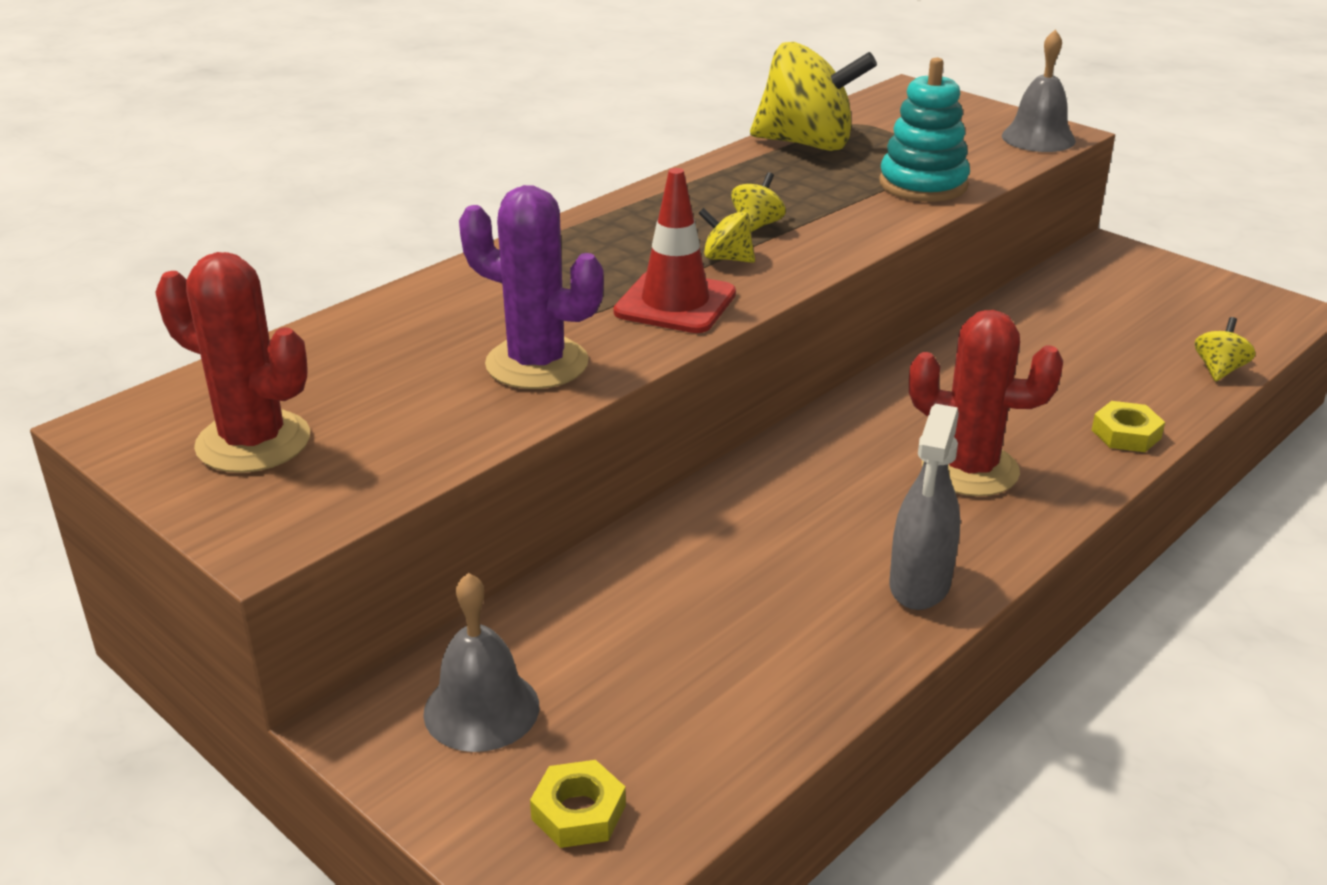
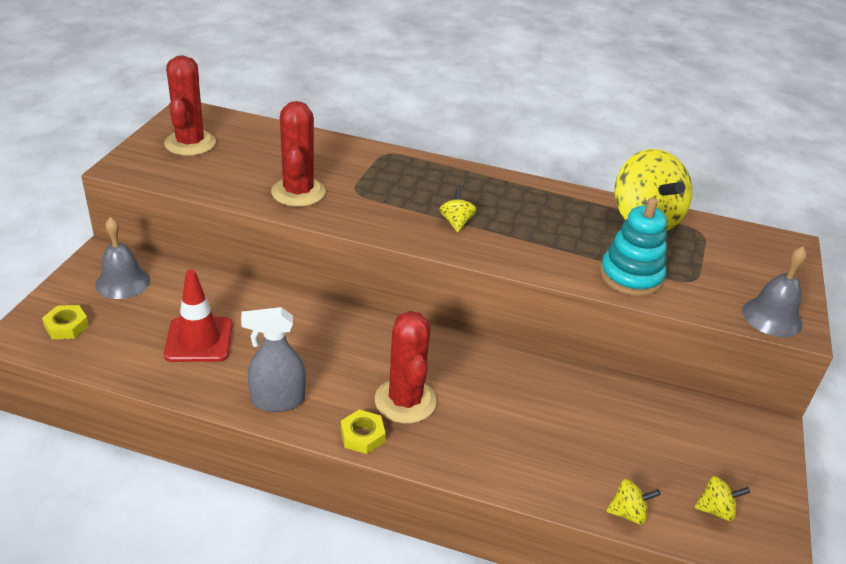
camera: 60 degrees right, 5 degrees up
purple cactus [459,185,604,389] -> red cactus [271,101,326,207]
red traffic cone [614,168,736,333] -> red traffic cone moved to [164,269,233,362]
yellow spinning top [731,172,786,232] -> yellow spinning top moved to [694,476,750,521]
yellow nut [1092,401,1165,452] -> yellow nut moved to [341,410,386,454]

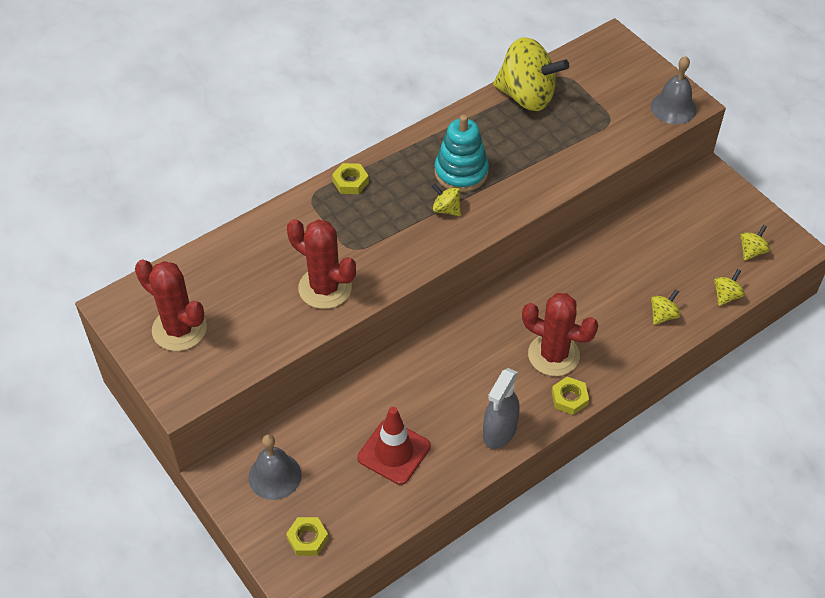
camera: 50 degrees left, 15 degrees up
turquoise stacking toy [600,197,667,296] -> turquoise stacking toy moved to [435,115,489,192]
none -> yellow nut [332,163,369,194]
none -> yellow spinning top [651,289,681,325]

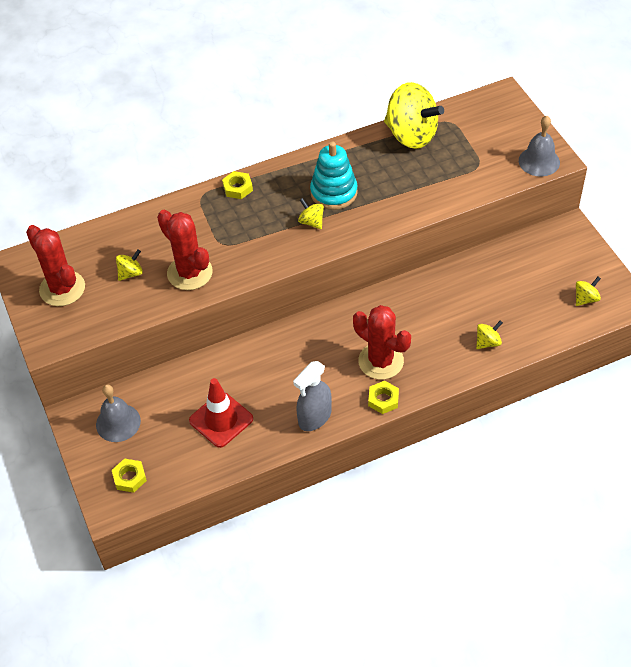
camera: 15 degrees right, 0 degrees up
yellow spinning top [714,269,745,306] -> yellow spinning top moved to [116,250,143,281]

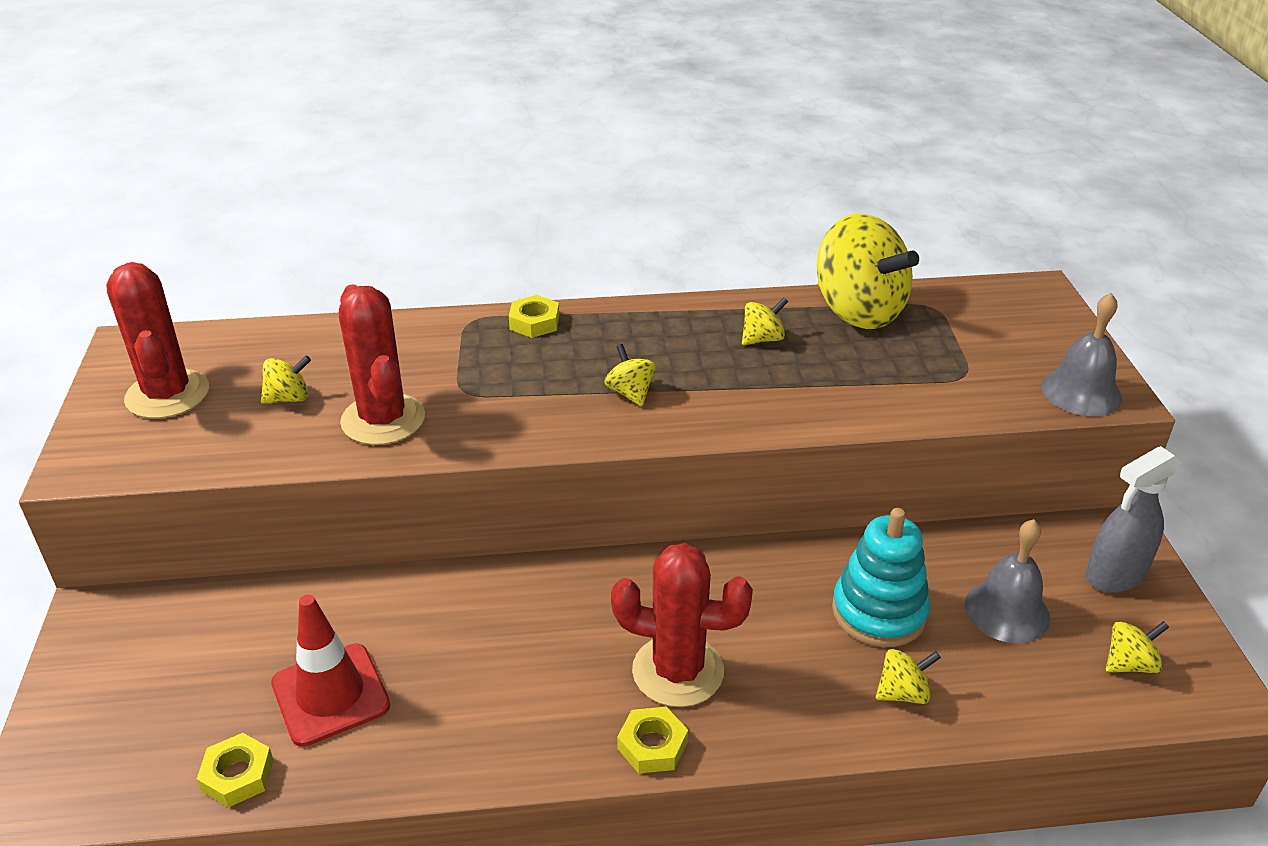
camera: 15 degrees right, 15 degrees down
grey bell [96,384,141,442] -> grey bell moved to [965,519,1050,643]
yellow nut [112,458,147,493] -> yellow nut moved to [197,733,273,807]
grey spray bottle [293,361,332,431] -> grey spray bottle moved to [1085,446,1181,593]
turquoise stacking toy [310,141,358,210] -> turquoise stacking toy moved to [832,508,930,647]
red cactus [353,305,411,379] -> red cactus turned 45 degrees counterclockwise [611,543,753,707]
none -> yellow spinning top [742,297,788,345]

